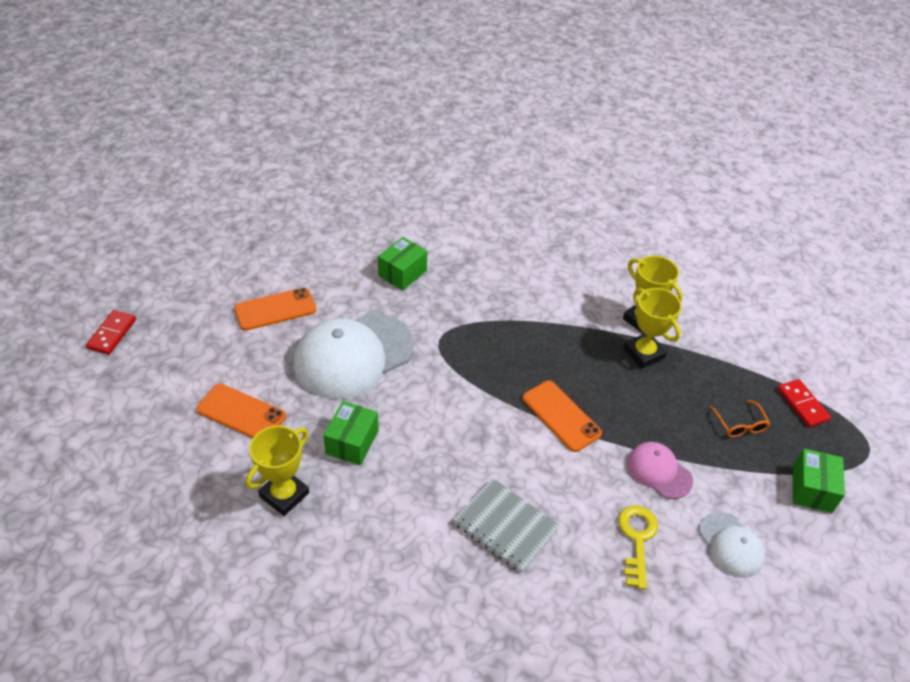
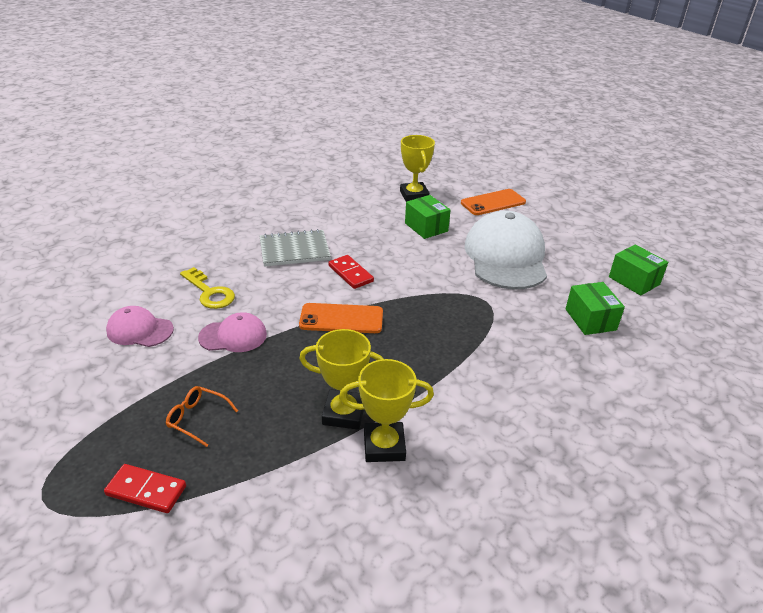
camera: 130 degrees right, 10 degrees down
red domino [86,310,136,355] -> red domino moved to [328,255,374,289]
orange phone [234,287,316,331] -> none
white cap [699,512,765,578] -> pink cap [106,306,174,347]
green box [793,448,845,513] -> green box moved to [609,244,668,296]

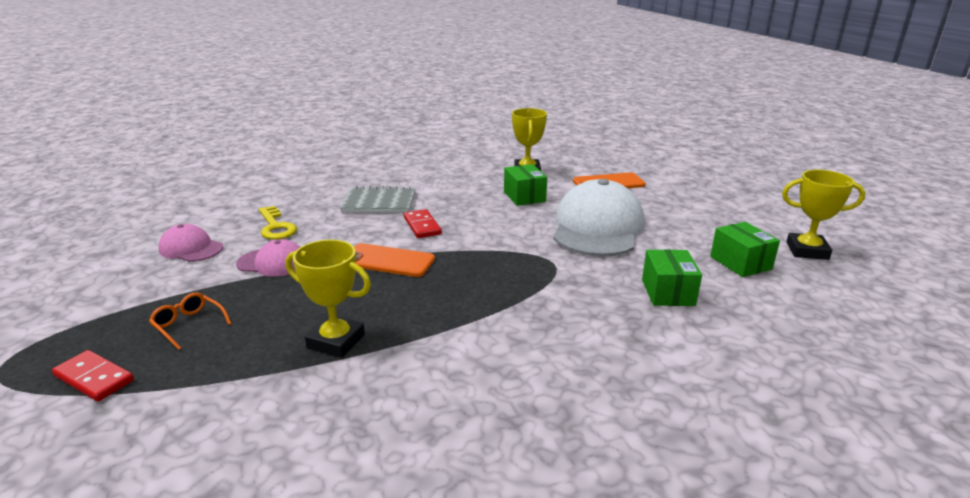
camera: 15 degrees right, 10 degrees down
yellow trophy [339,359,434,462] -> yellow trophy moved to [782,170,865,260]

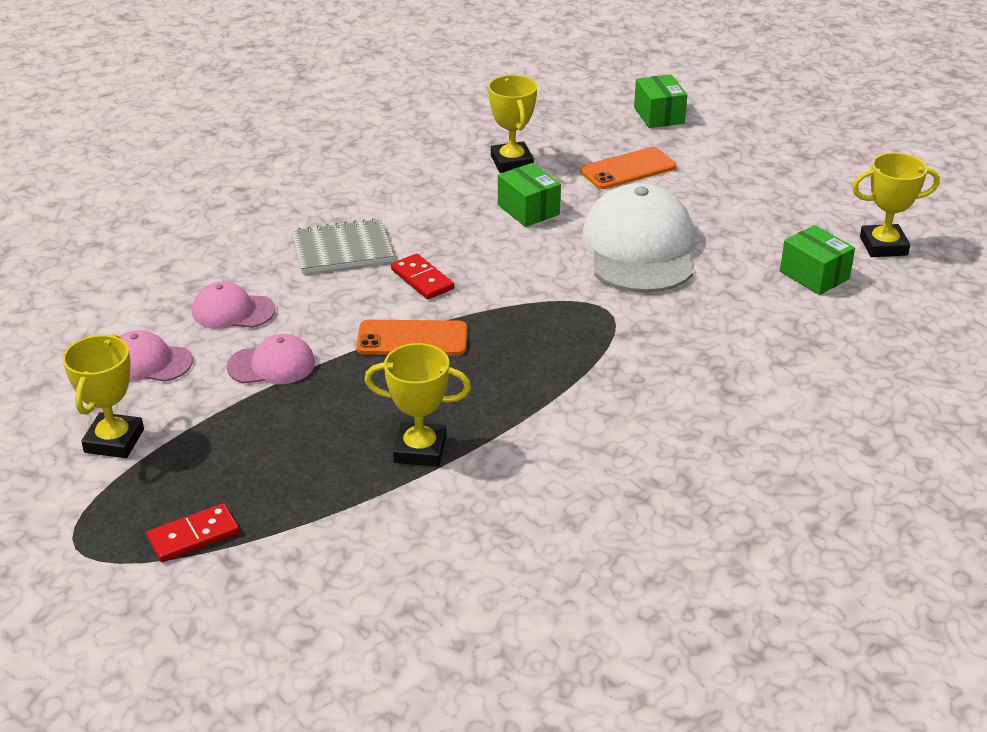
camera: 15 degrees left, 10 degrees up
red domino [52,350,134,402] -> red domino turned 45 degrees counterclockwise [147,504,239,562]
orange glasses [149,293,232,350] -> none
yellow key [259,206,297,240] -> pink cap [192,281,275,329]
green box [642,249,702,306] -> green box moved to [634,74,687,128]
none -> yellow trophy [62,334,144,458]

